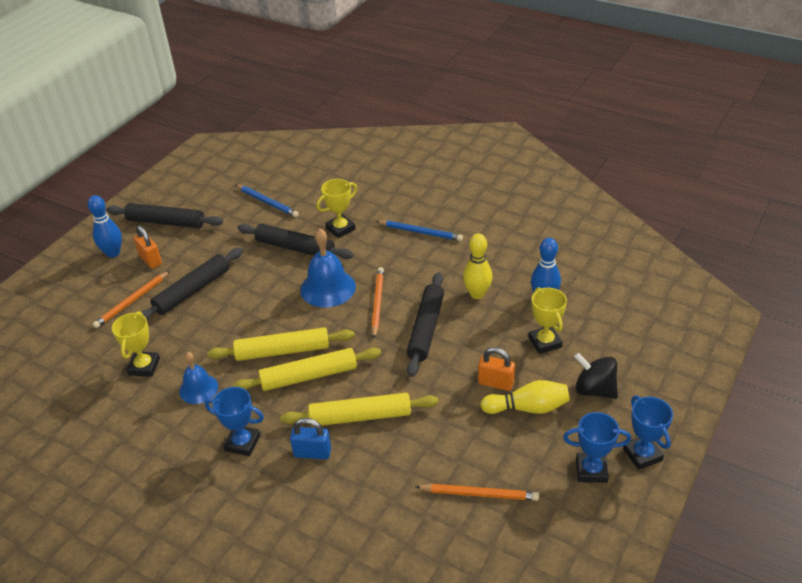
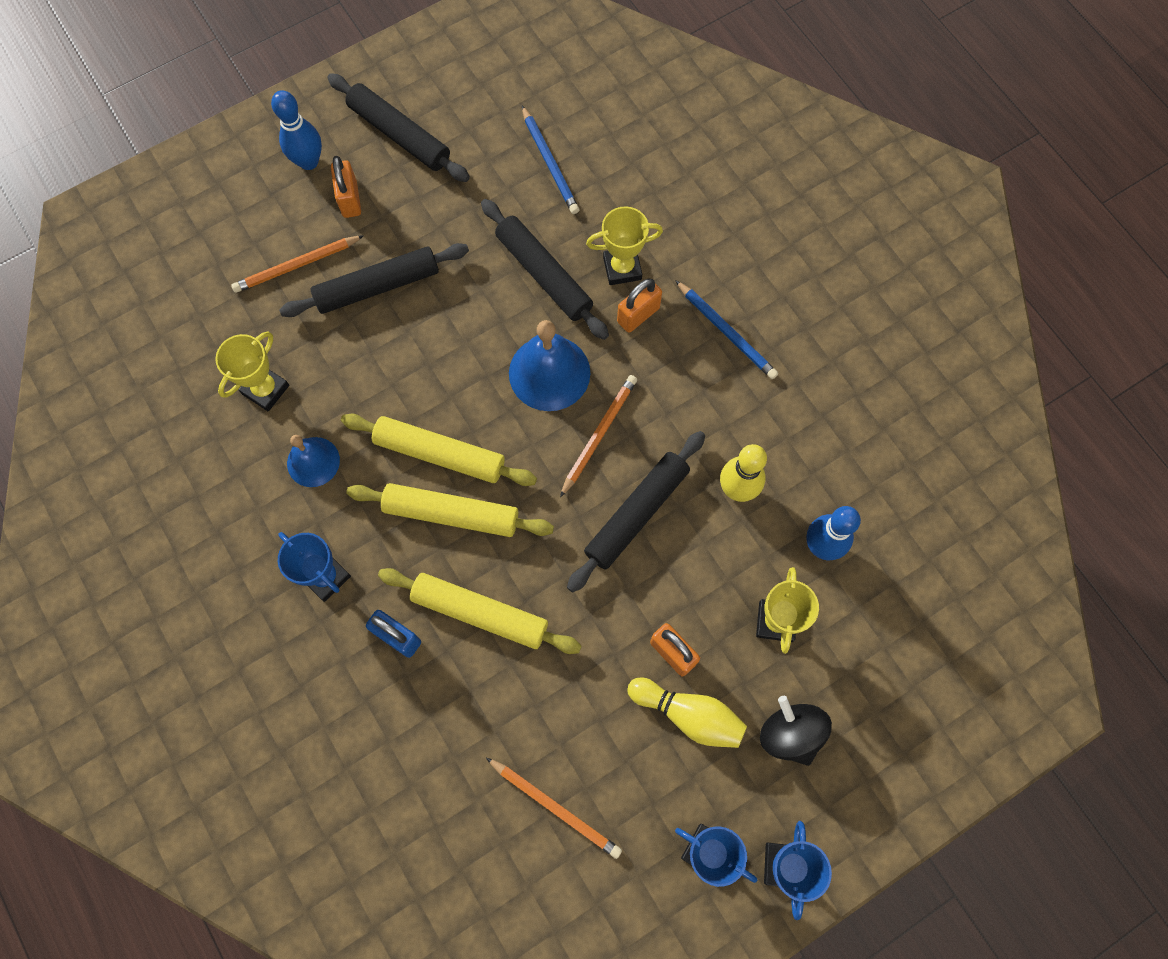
camera: 25 degrees right, 30 degrees up
none -> orange padlock [617,278,662,333]

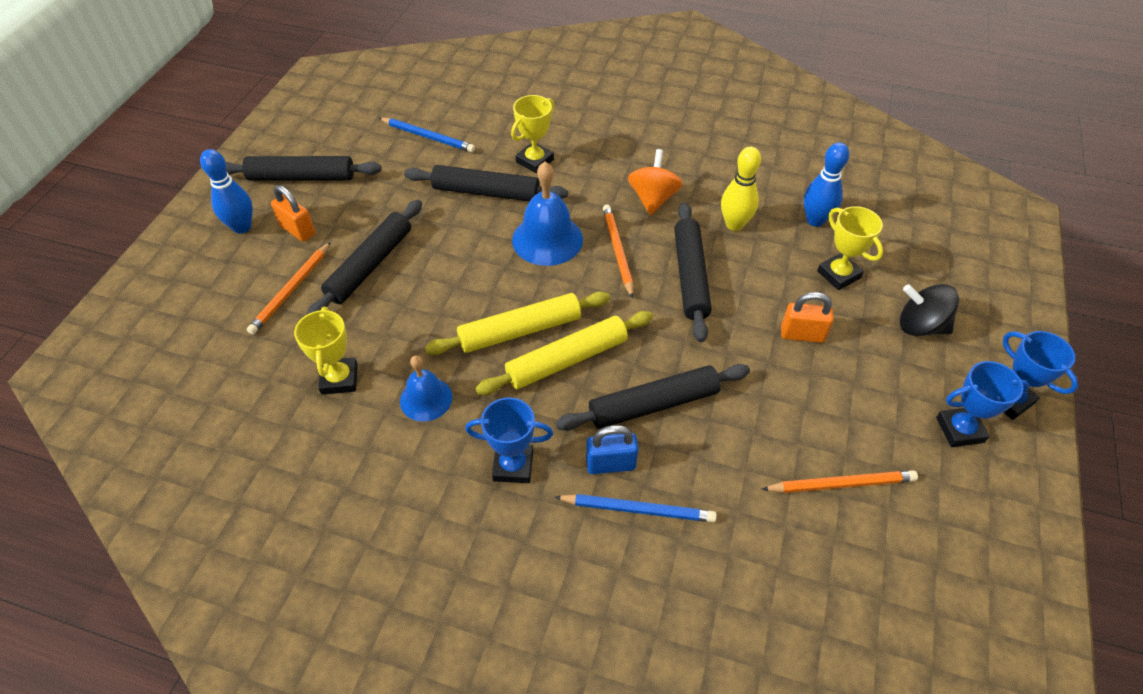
camera: 40 degrees left, 20 degrees down
yellow rolling pin [378,568,582,654] -> black rolling pin [556,364,750,431]
orange padlock [617,278,662,333] -> none
yellow bowling pin [627,677,747,748] -> none
blue pencil [675,280,778,379] -> blue pencil moved to [555,494,717,522]
none -> orange spinning top [628,149,683,215]

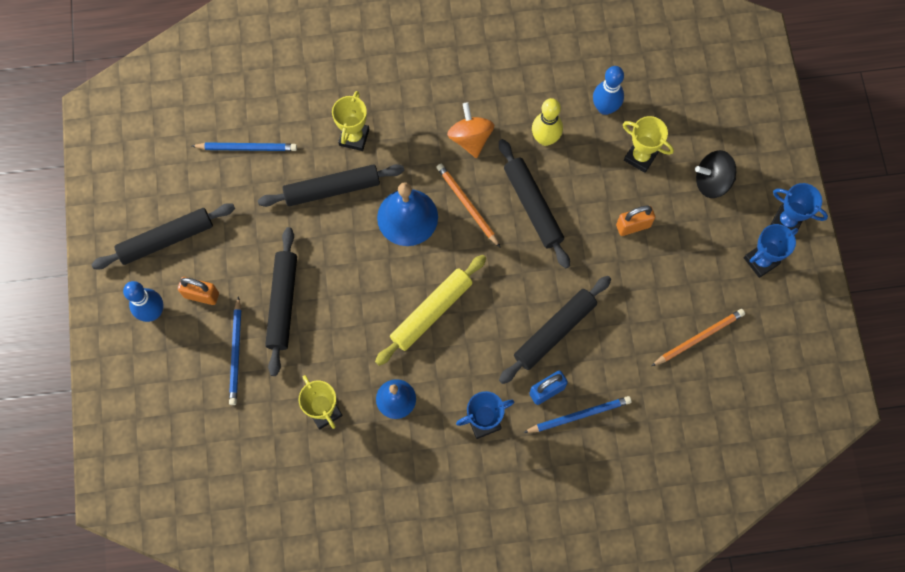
camera: 25 degrees left, 20 degrees up
orange pencil [247,242,331,335] -> blue pencil [229,296,241,405]
yellow rolling pin [475,311,653,395] -> none

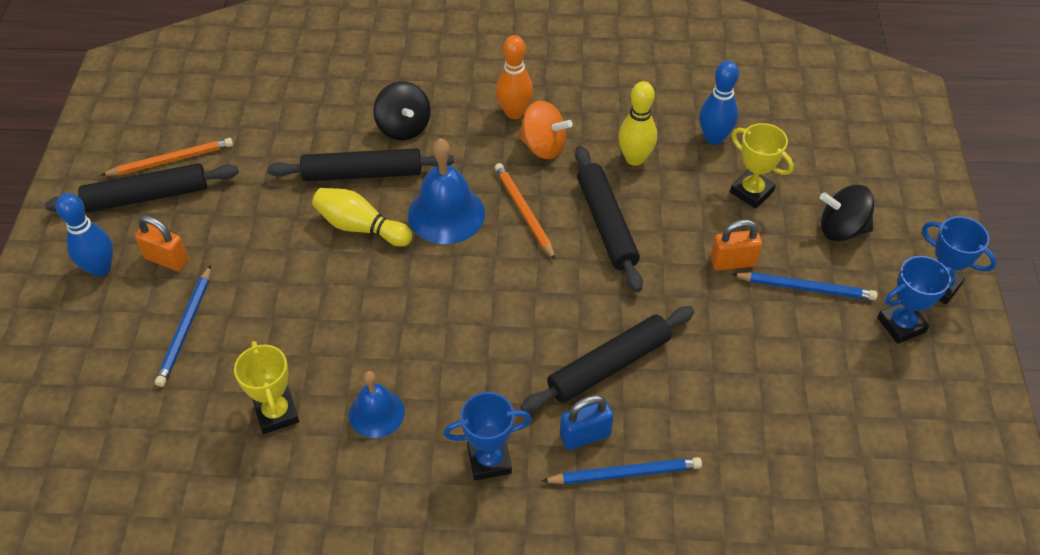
camera: 10 degrees right, 20 degrees down
blue pencil [192,142,297,151] -> blue pencil moved to [731,272,878,300]
black rolling pin [265,227,297,376] -> none
yellow trophy [332,91,369,151] -> black spinning top [373,81,431,140]
yellow rolling pin [375,255,486,366] -> none
orange spinning top [447,102,494,158] -> orange spinning top turned 120 degrees clockwise [518,100,573,159]
orange pencil [652,309,745,366] -> orange pencil moved to [101,138,233,176]
none -> yellow bowling pin [312,188,413,247]
none -> orange bowling pin [496,35,533,119]

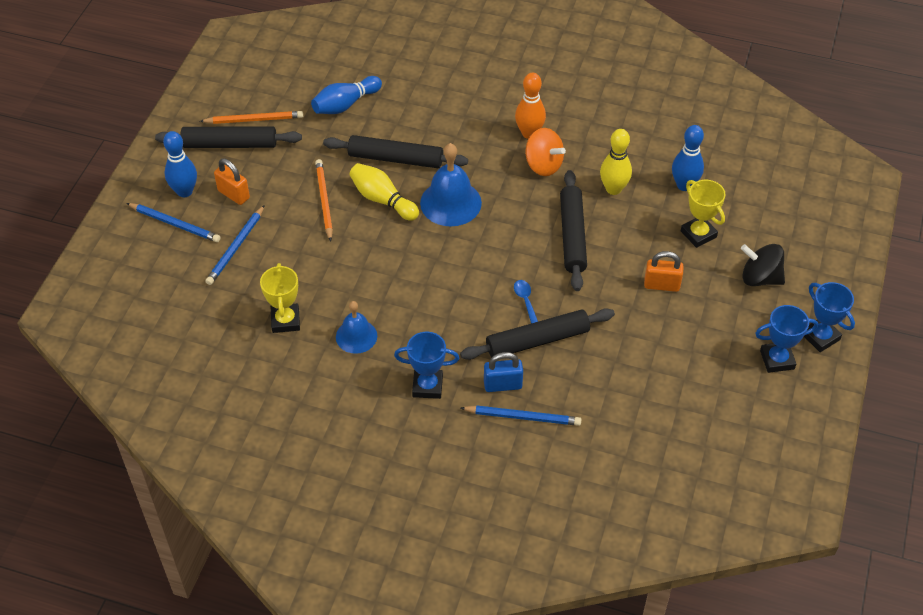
camera: 15 degrees right, 0 degrees up
black spinning top [373,81,431,140] -> none
orange pencil [495,163,556,260] -> orange pencil moved to [315,159,333,241]
blue pencil [731,272,878,300] -> blue pencil moved to [126,203,221,242]
none -> blue bowling pin [311,76,382,114]
none -> blue spoon [514,280,538,323]

